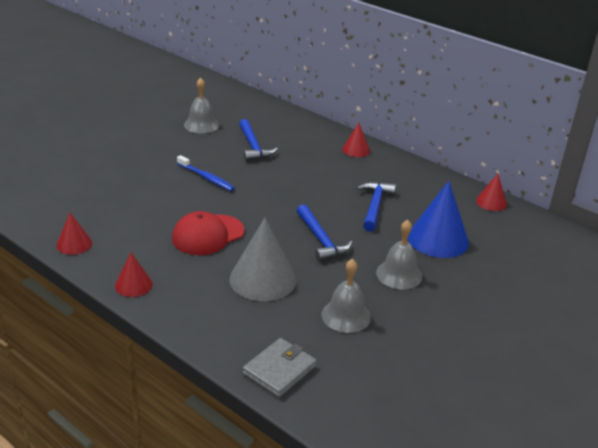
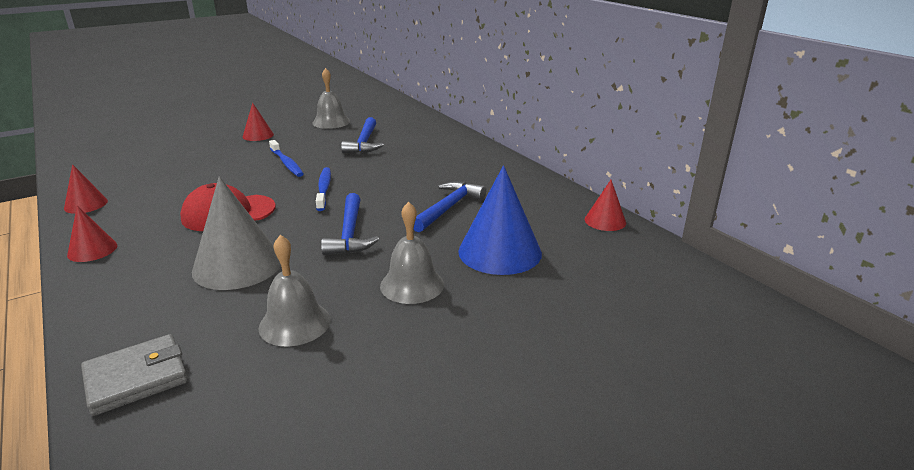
camera: 20 degrees right, 5 degrees down
red cone [342,123,370,157] -> red cone moved to [243,103,274,141]
none -> blue toothbrush [316,167,331,211]

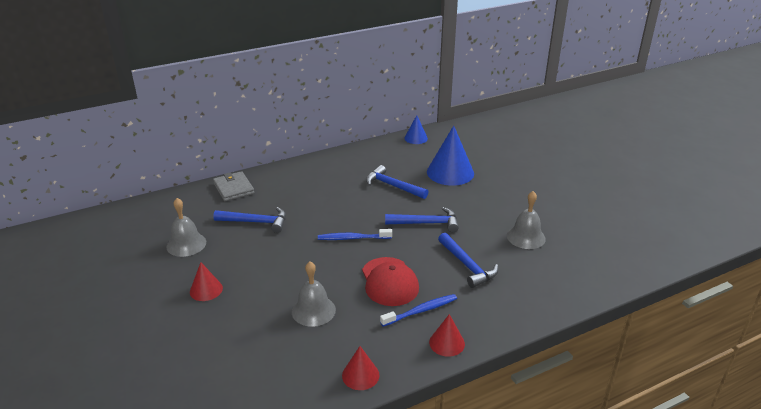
camera: 85 degrees left, 5 degrees up
grey wallet [81,334,188,416] -> grey wallet moved to [213,171,254,201]
grey cone [192,176,281,290] -> blue hammer [438,233,498,288]
blue toothbrush [269,140,304,177] -> blue toothbrush moved to [380,294,457,327]
grey bell [380,202,444,304] -> grey bell moved to [292,261,336,327]
red cone [585,180,626,231] -> blue cone [404,115,428,144]

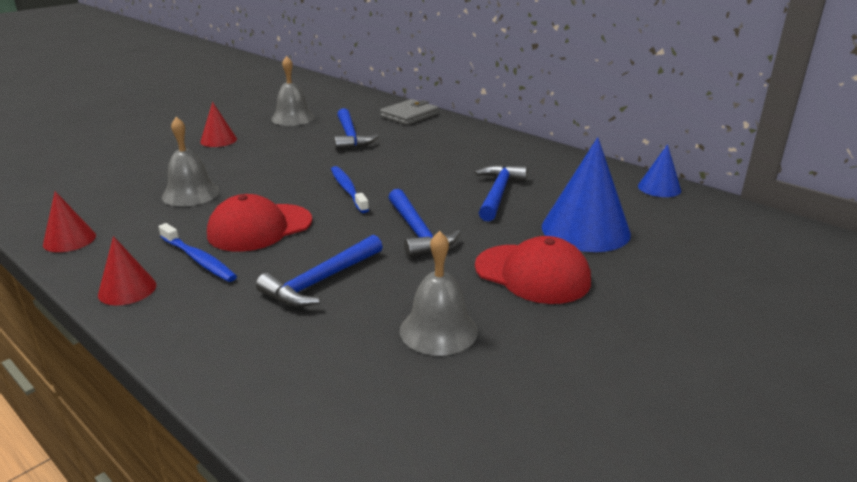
camera: 70 degrees right, 5 degrees down
none -> red cap [475,236,591,304]

